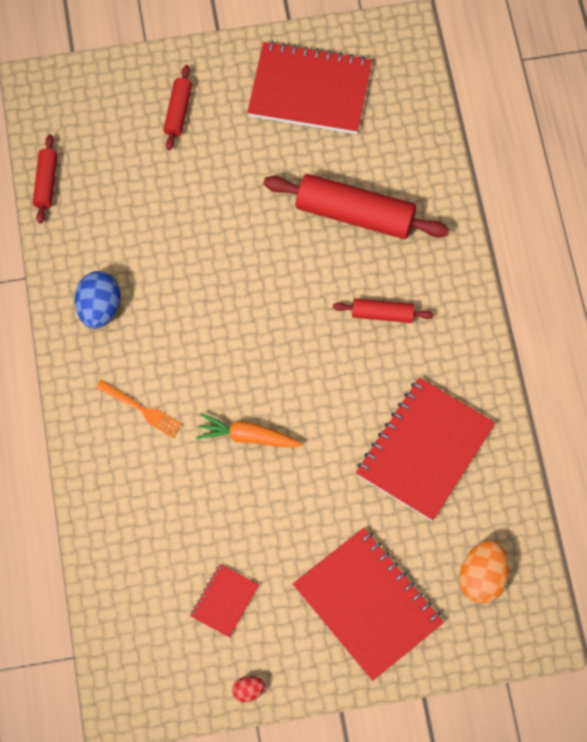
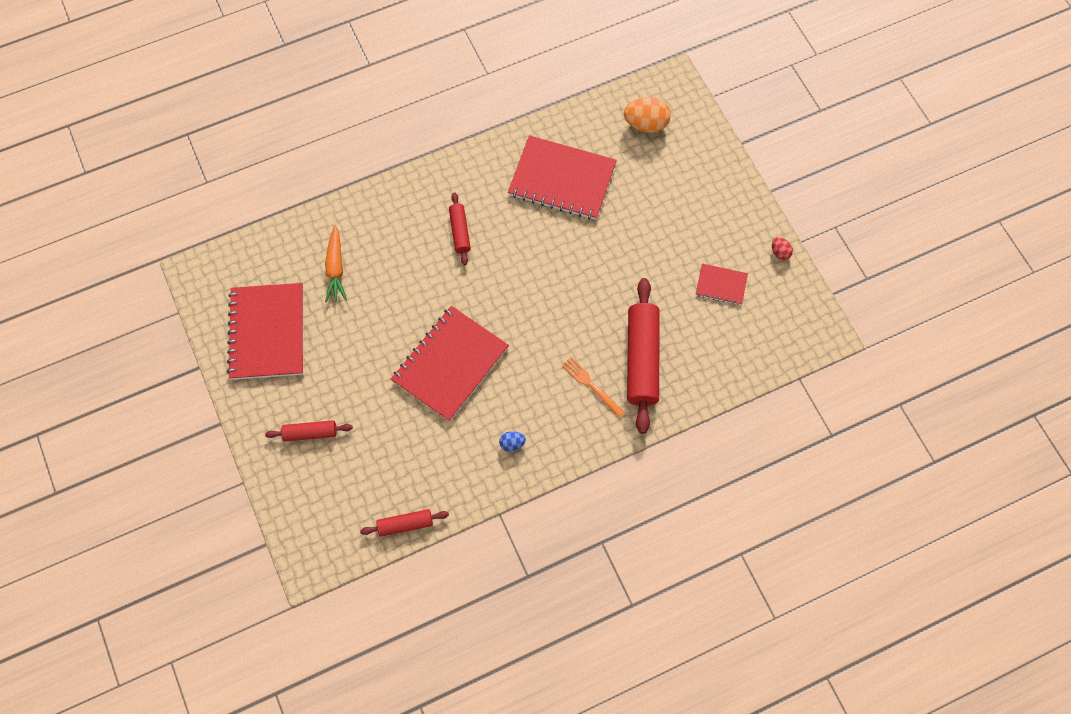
camera: 105 degrees left, 0 degrees up
blue egg [75,271,121,329] -> blue egg [499,431,526,451], size x0.51
orange fork [95,380,183,438] -> orange fork turned 60 degrees counterclockwise [561,357,625,417]
orange carrot [196,413,303,448] -> orange carrot moved to [325,225,347,302]
red rolling pin [263,174,449,239] -> red rolling pin moved to [627,278,660,434]
red notebook [293,528,444,681] -> red notebook moved to [391,306,509,422]

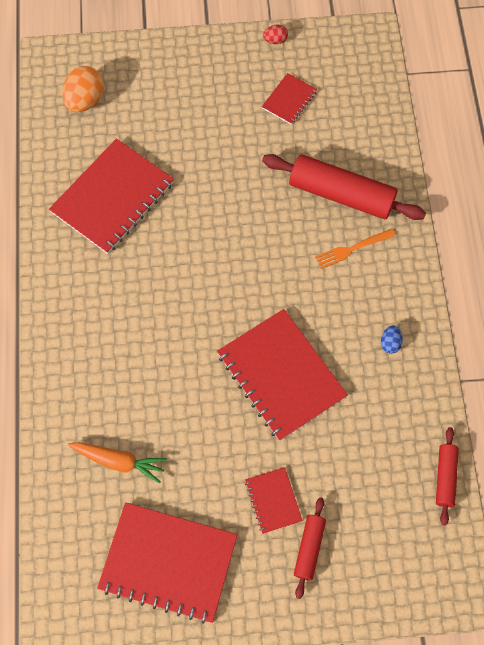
camera: 70 degrees left, 0 degrees up
red rolling pin [449,192,471,265] -> none
none -> red notebook [245,467,303,534]

